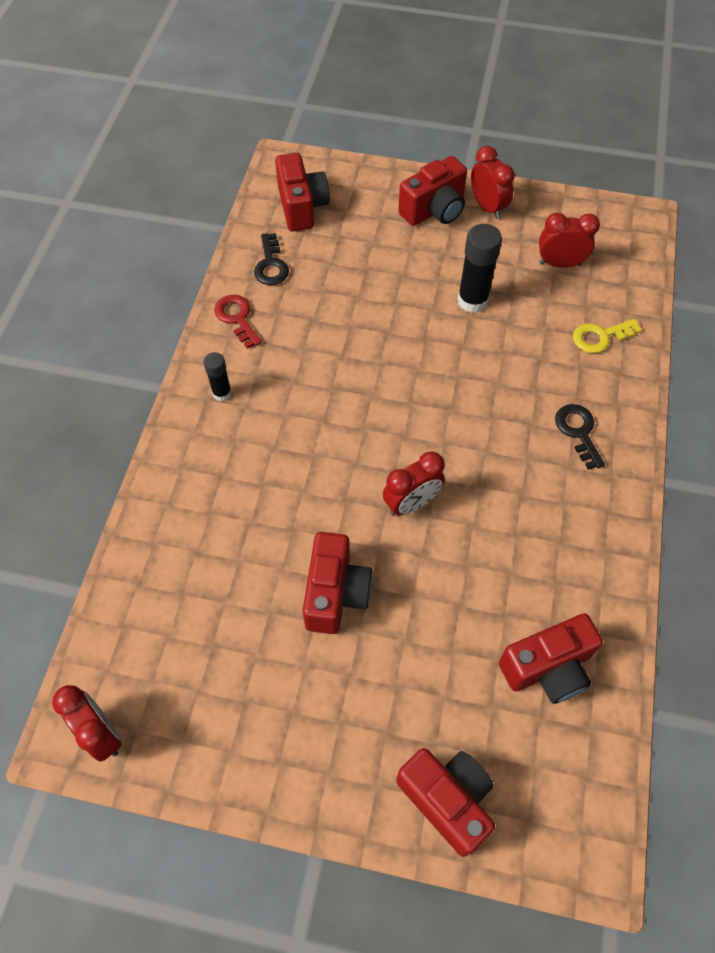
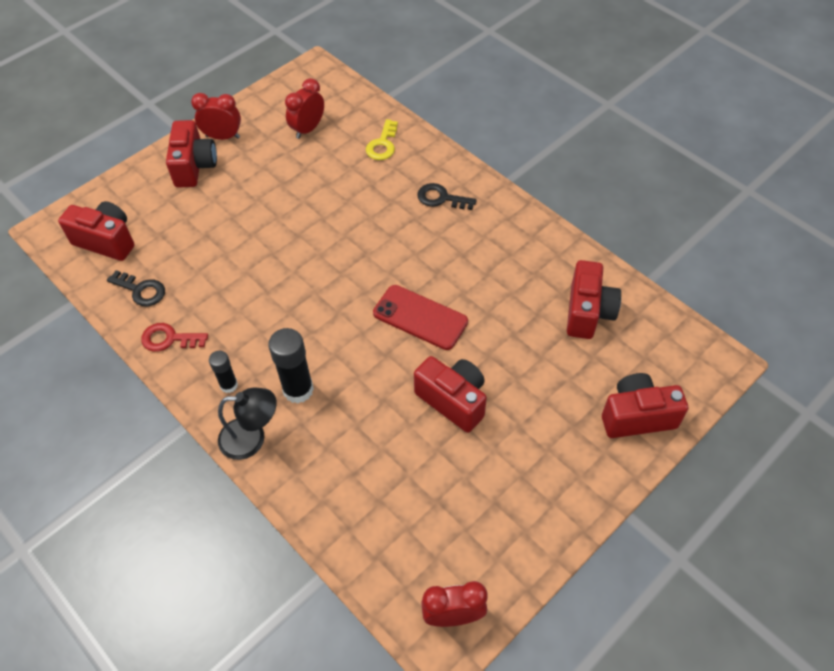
camera: 55 degrees left, 5 degrees down
red clock [383,451,445,516] -> red phone [373,285,468,350]
black glue stick [458,224,502,313] -> black glue stick moved to [268,328,314,403]
none -> black lamp [218,388,277,460]

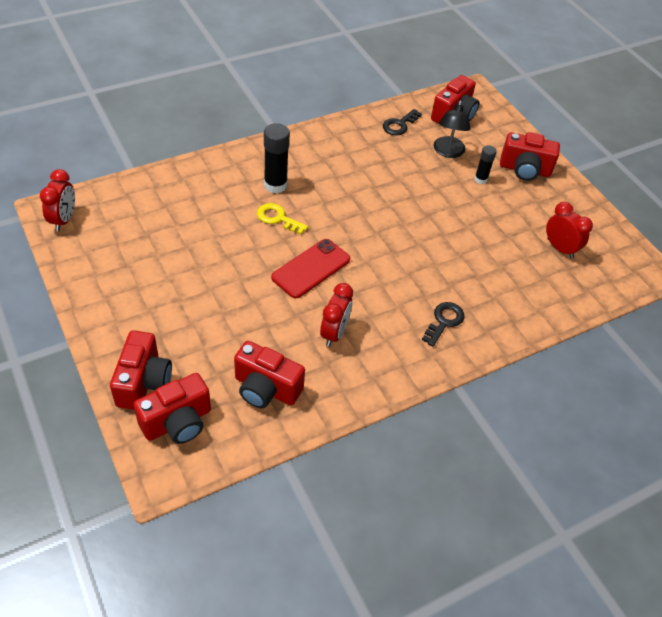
camera: 100 degrees right, 5 degrees down
red key [141,323,208,352] -> none
red clock [191,93,241,140] -> red clock moved to [320,283,353,347]
black glue stick [209,351,238,393] -> black glue stick moved to [474,145,497,184]
black lamp [218,388,277,460] -> black lamp moved to [434,100,471,158]
yellow key [366,119,398,160] -> yellow key moved to [257,203,308,235]
red camera [414,356,487,433] -> red camera moved to [133,373,211,444]

